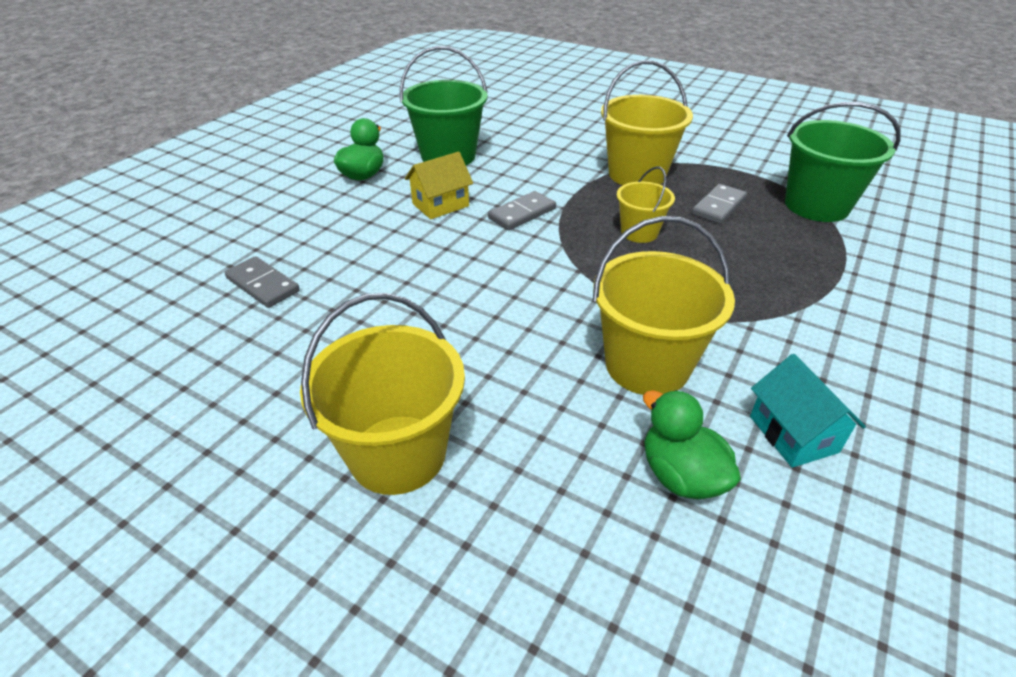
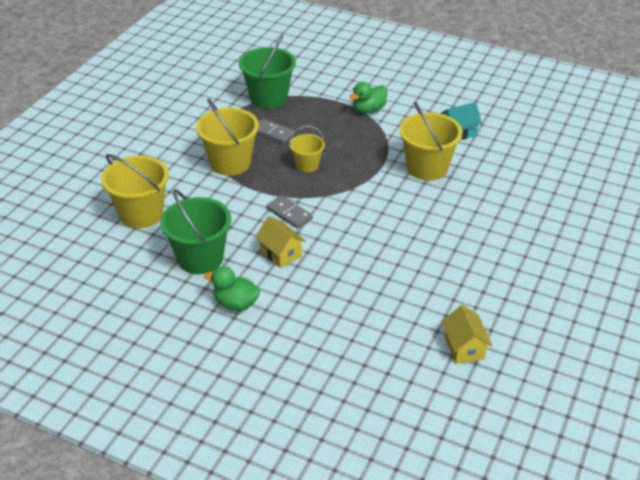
camera: 95 degrees left, 0 degrees up
grey domino [225,256,300,308] -> none
yellow bucket [300,293,465,495] -> yellow bucket moved to [101,154,169,228]
green duck [643,390,741,499] -> green duck moved to [350,82,387,113]
none -> yellow house [442,305,492,364]

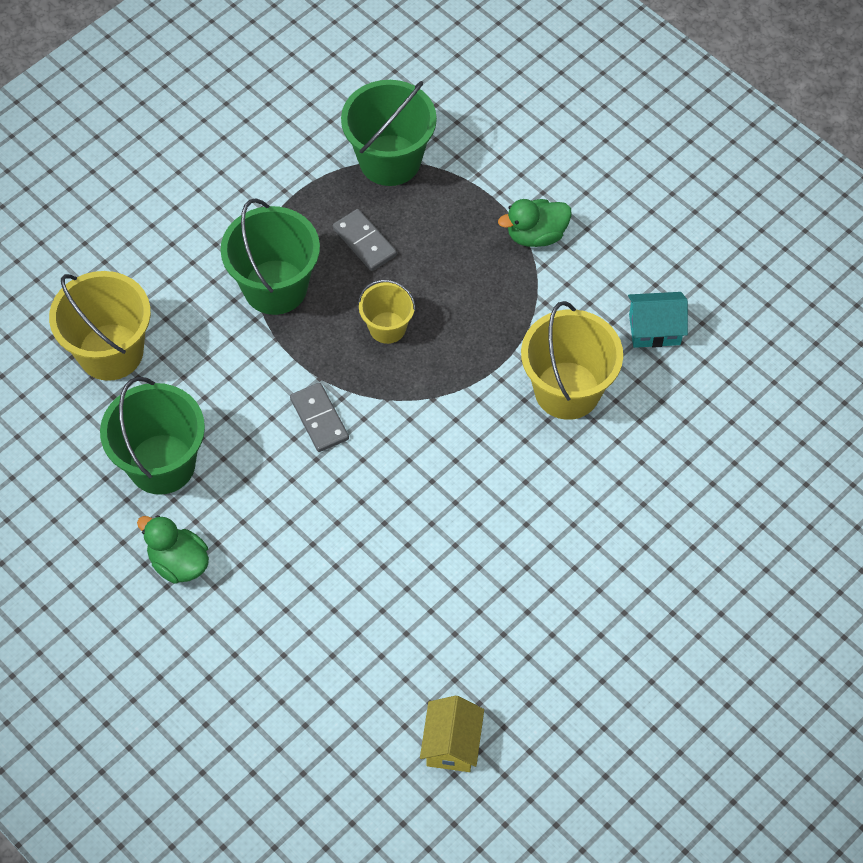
camera: 20 degrees right, 20 degrees up
yellow bucket [196,99,259,176] -> green bucket [221,198,320,315]
yellow house [255,216,306,268] -> none

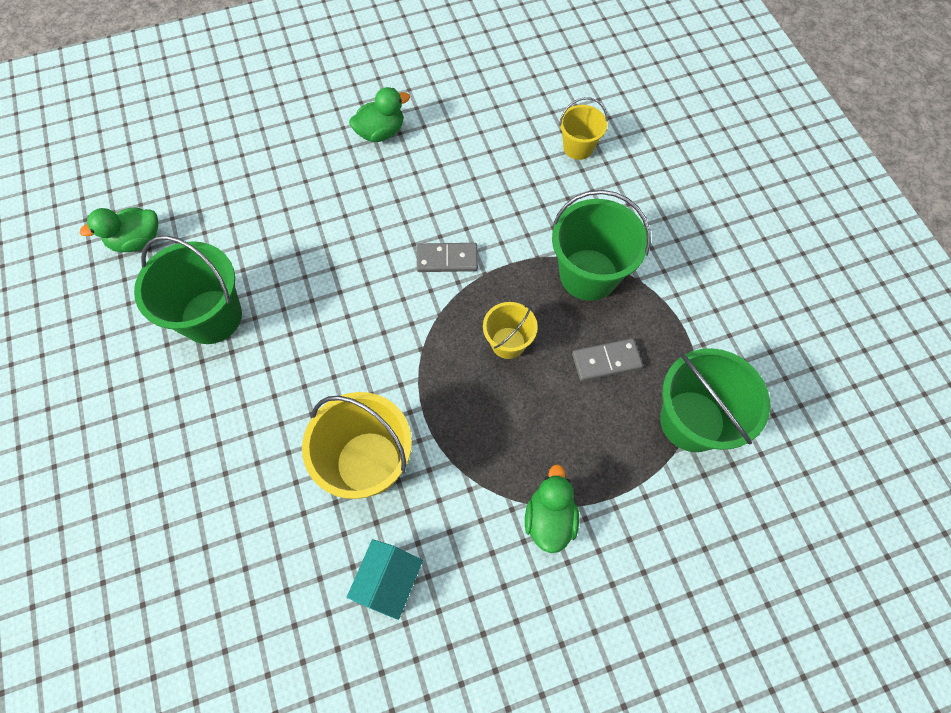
camera: 115 degrees right, 5 degrees up
yellow bucket [49,271,151,381] -> yellow bucket [559,97,608,160], size x0.57
green bucket [100,377,205,495] -> green bucket moved to [134,236,242,344]
yellow house [420,696,484,772] -> green duck [80,208,158,252]

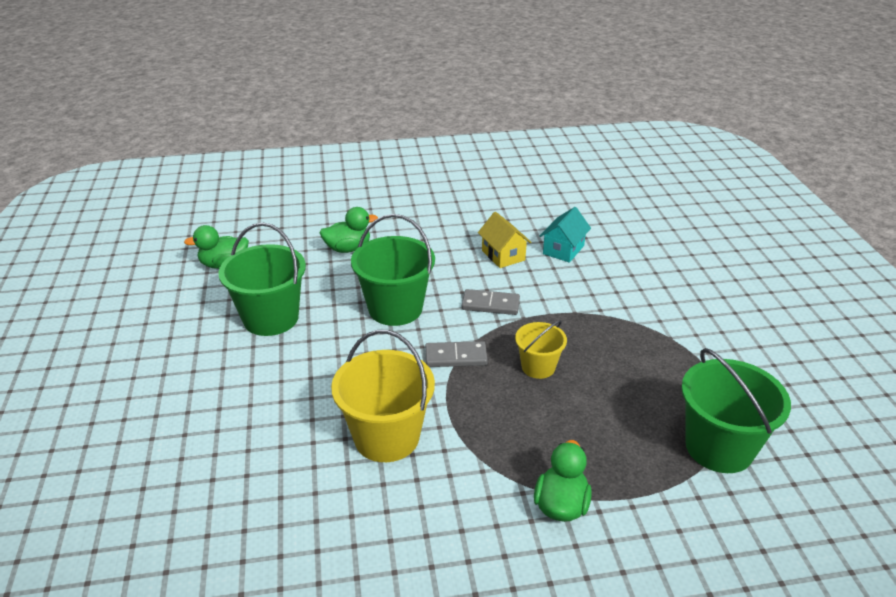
camera: 10 degrees right, 30 degrees down
turquoise house [347,539,423,620] -> turquoise house moved to [540,207,591,263]
green duck [349,87,410,142] -> green duck moved to [320,207,378,253]
green bucket [552,190,651,301] -> green bucket moved to [351,214,435,326]
yellow bucket [559,97,608,160] -> none
grey domino [572,338,643,381] -> grey domino moved to [425,341,488,367]
none -> yellow house [478,212,531,268]

